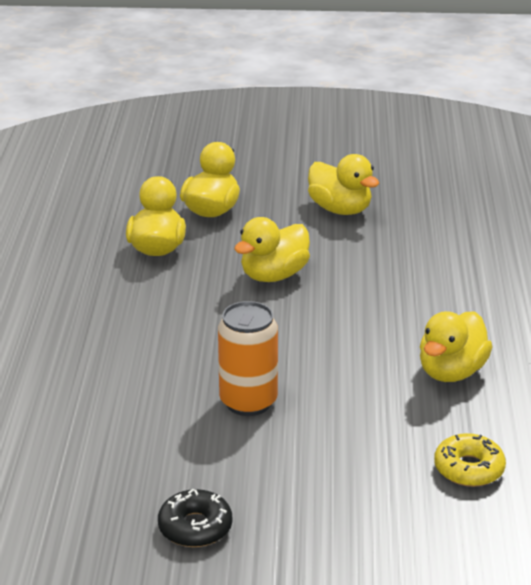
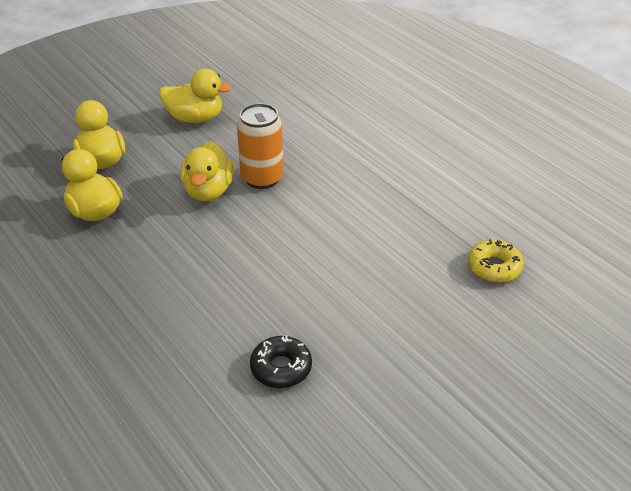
camera: 40 degrees left, 10 degrees up
black donut [158,489,232,547] -> black donut moved to [250,335,312,388]
orange can [218,301,278,416] -> orange can moved to [237,103,284,189]
yellow duck [420,311,492,382] -> none

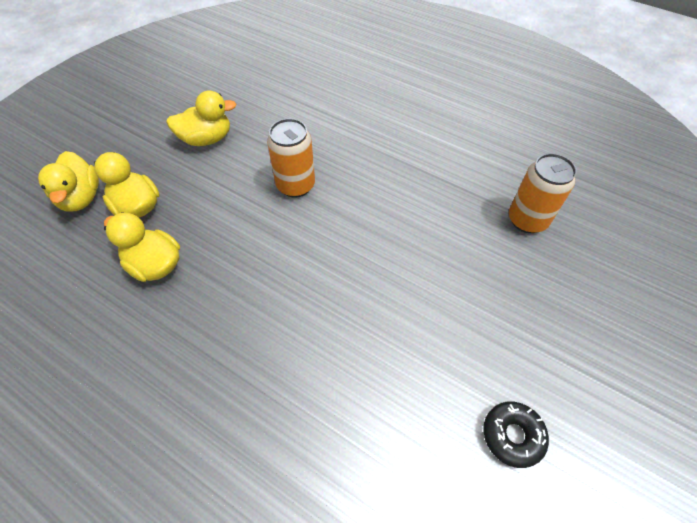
camera: 20 degrees left, 15 degrees up
yellow duck [181,141,234,201] -> yellow duck moved to [38,151,99,212]
black donut [250,335,312,388] -> black donut moved to [483,402,549,468]
yellow donut [468,239,524,282] -> orange can [509,153,577,233]

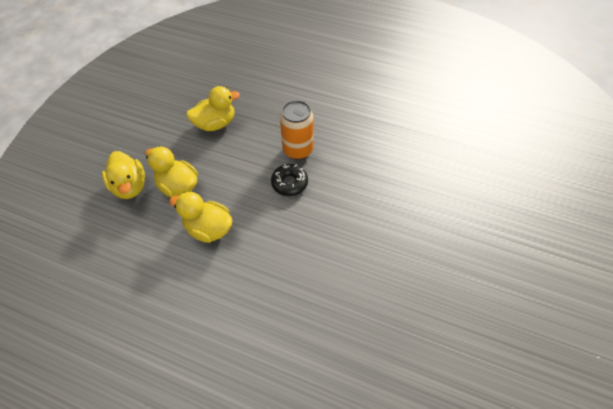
camera: 10 degrees left, 0 degrees up
black donut [483,402,549,468] -> black donut moved to [271,164,308,196]
orange can [509,153,577,233] -> none

